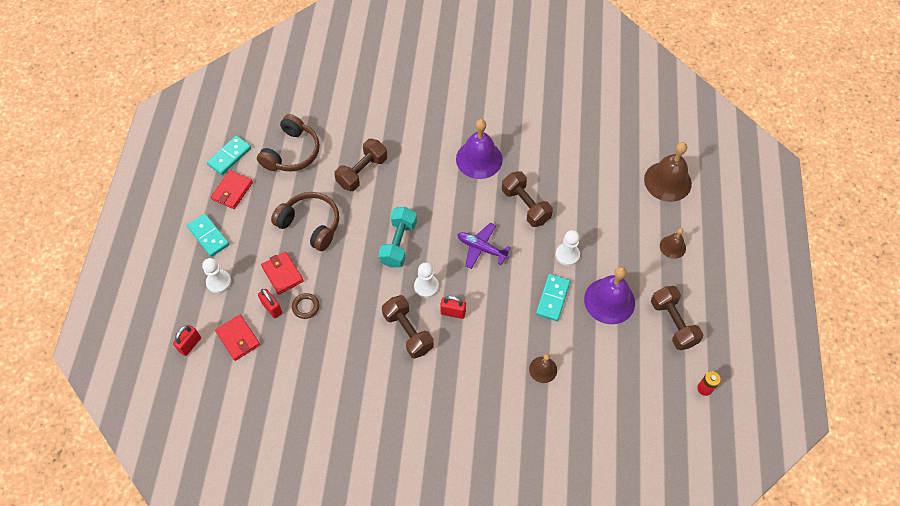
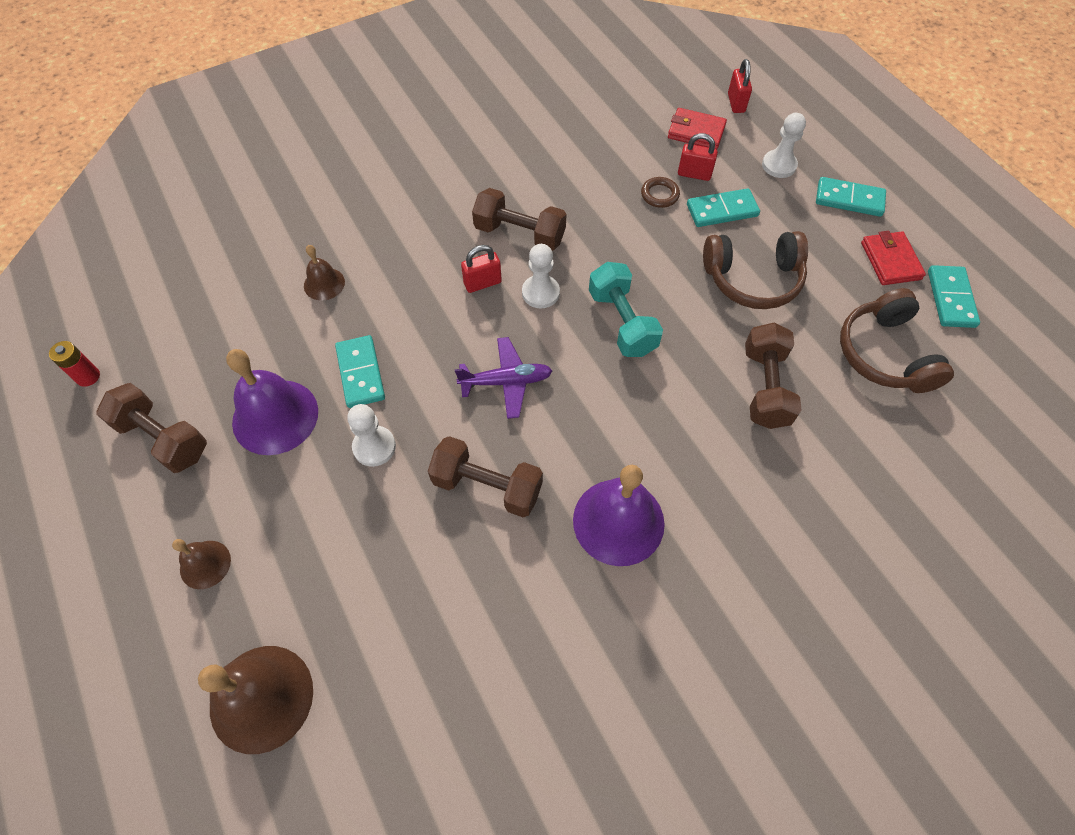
camera: 145 degrees right, 0 degrees up
red wallet [261,251,304,295] -> turquoise domino [687,188,760,227]

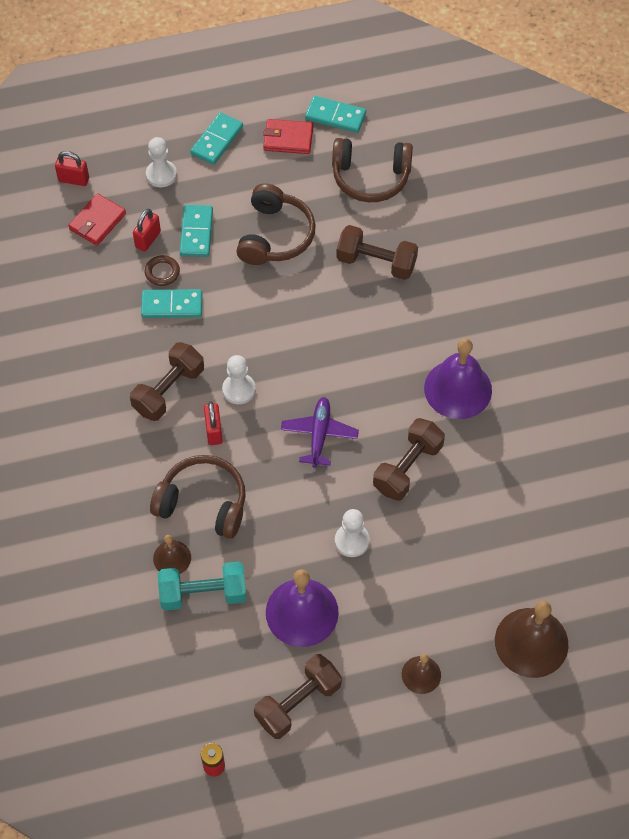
camera: 75 degrees left, 0 degrees up
turquoise domino [335,335,385,408] -> turquoise domino moved to [141,289,202,318]
turquoise dumbbell [589,262,663,357] -> turquoise dumbbell moved to [158,562,246,611]
none -> brown headphones [150,455,246,539]

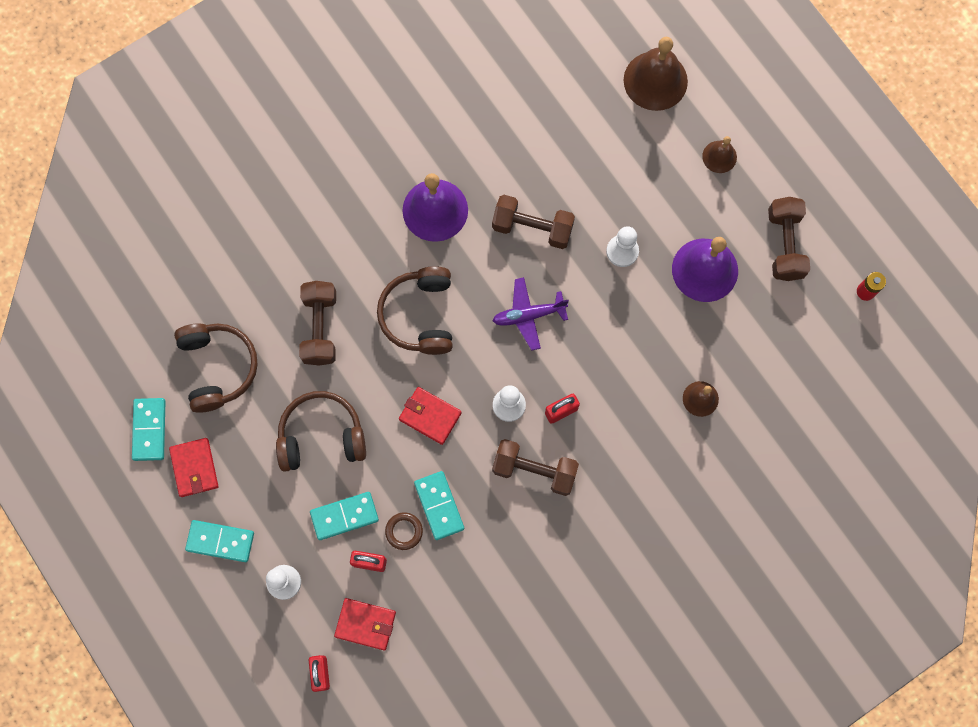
camera: 110 degrees left, 15 degrees up
brown headphones [150,455,246,539] -> brown headphones moved to [377,266,453,355]
turquoise dumbbell [158,562,246,611] -> none
brown dumbbell [254,654,342,739] -> brown dumbbell turned 60 degrees clockwise [768,197,810,281]
none -> red wallet [399,387,462,445]

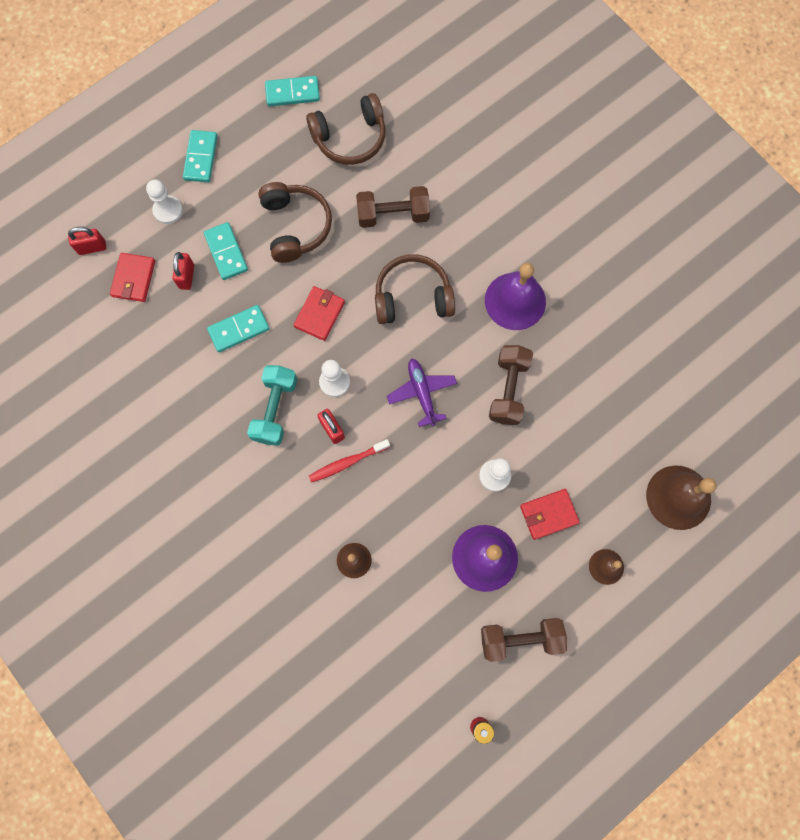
camera: 85 degrees right, 0 degrees up
red wallet [169,438,218,497] -> red wallet moved to [520,489,580,540]
brown ring [385,512,423,550] -> none
brown dumbbell [492,439,579,496] -> turquoise dumbbell [247,365,297,446]
none -> red toothbrush [309,439,390,483]

